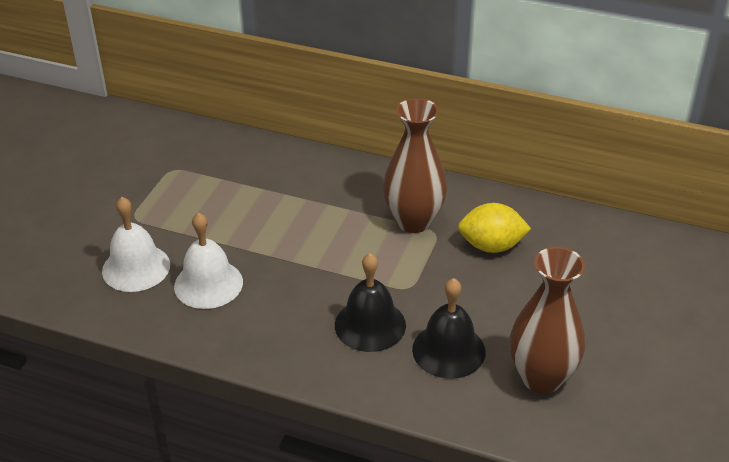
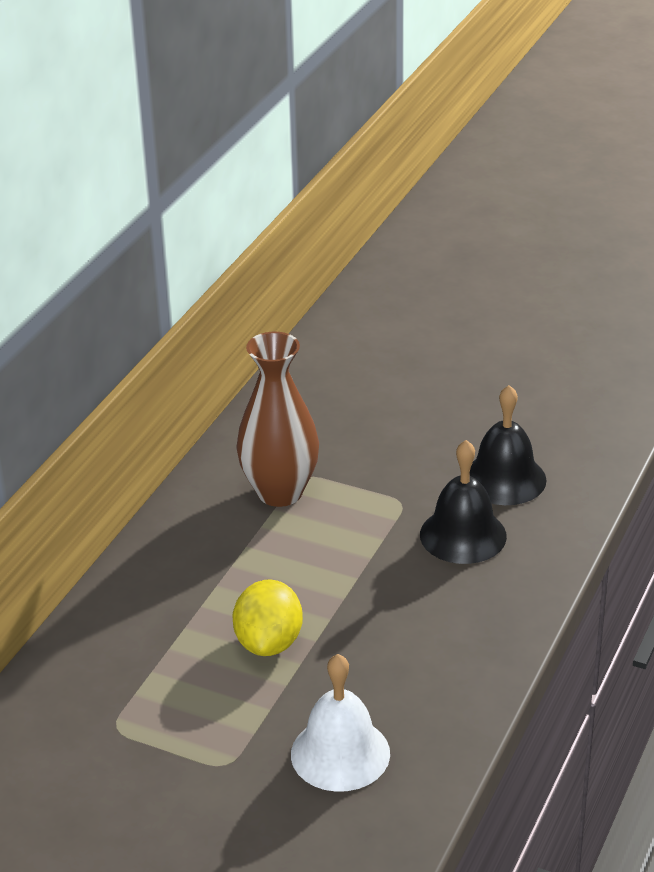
camera: 85 degrees left, 5 degrees down
white bell [174,212,243,309] -> none
yellow lemon [458,203,531,253] -> yellow lemon moved to [232,579,303,656]
brown vase [510,247,585,394] -> none

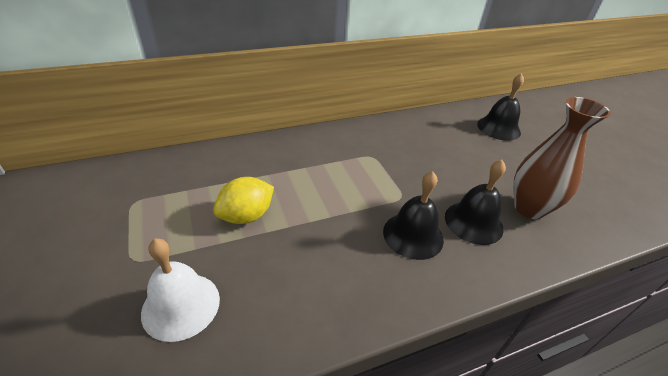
camera: 40 degrees right, 5 degrees up
brown vase [236,332,319,507] -> brown vase moved to [513,97,611,219]
none -> black bell [477,73,524,141]

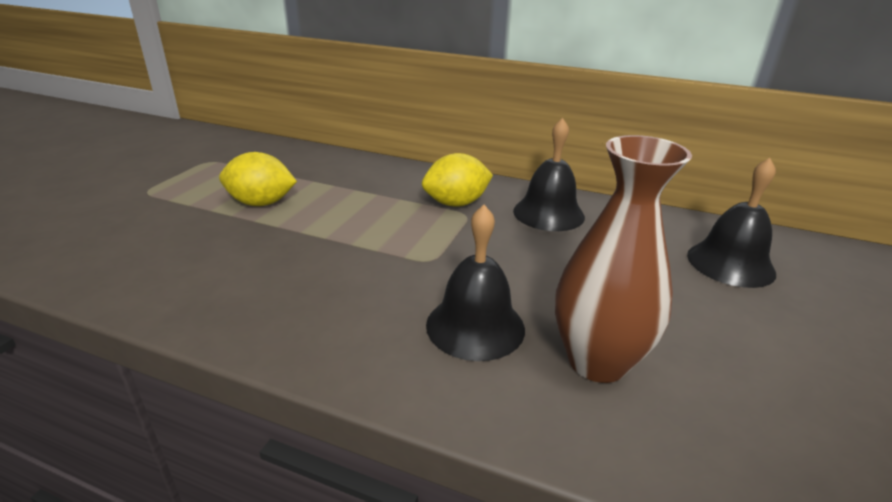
camera: 45 degrees right, 10 degrees down
white bell [141,238,220,342] -> none
black bell [383,171,444,260] -> black bell moved to [513,118,585,231]
none -> yellow lemon [422,153,493,207]

